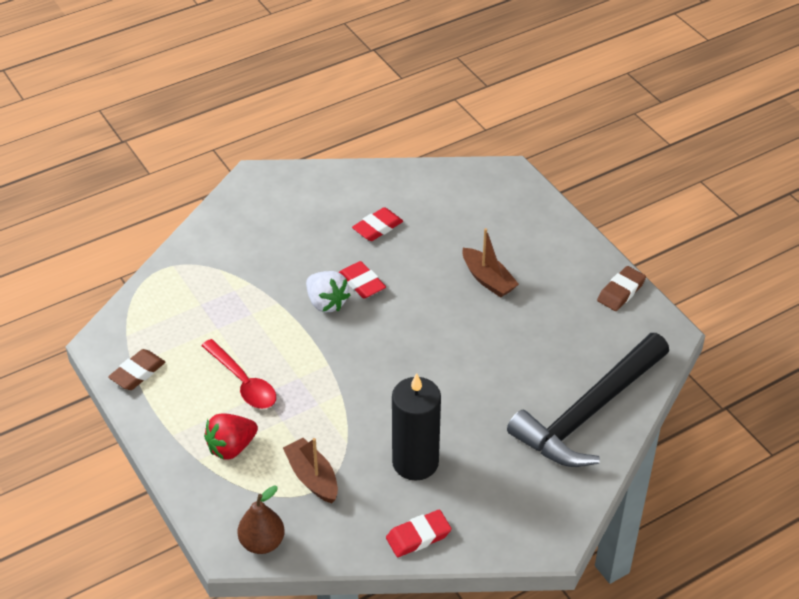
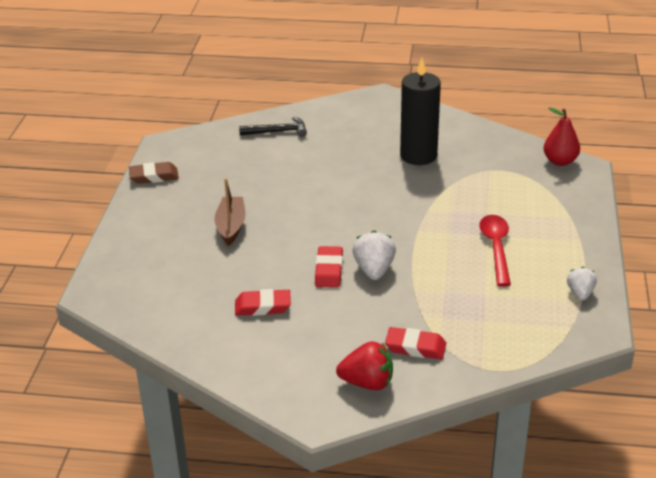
camera: 140 degrees left, 10 degrees down
brown eraser [108,349,165,390] -> white strawberry [567,267,597,301]
red strawberry [204,413,258,460] -> red strawberry moved to [336,341,393,390]
brown pear [237,485,285,554] -> red pear [544,107,580,166]
brown boat [283,438,338,503] -> none
red eraser [386,510,452,557] -> red eraser moved to [385,327,446,359]
black hammer [507,333,669,467] -> black hammer [239,117,307,137], size x0.43

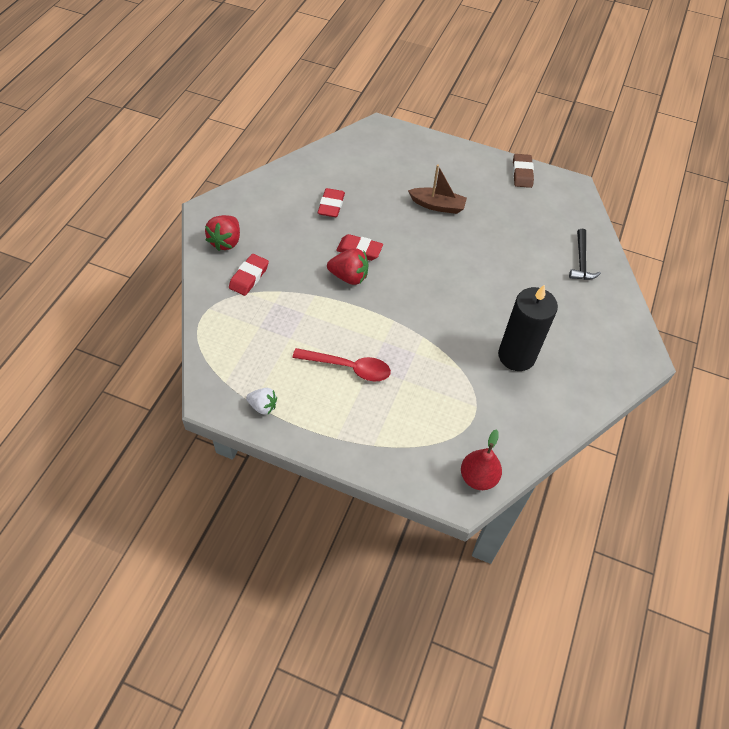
camera: 100 degrees right, 20 degrees up
white strawberry [353,231,396,280] -> red strawberry [327,248,369,285]

